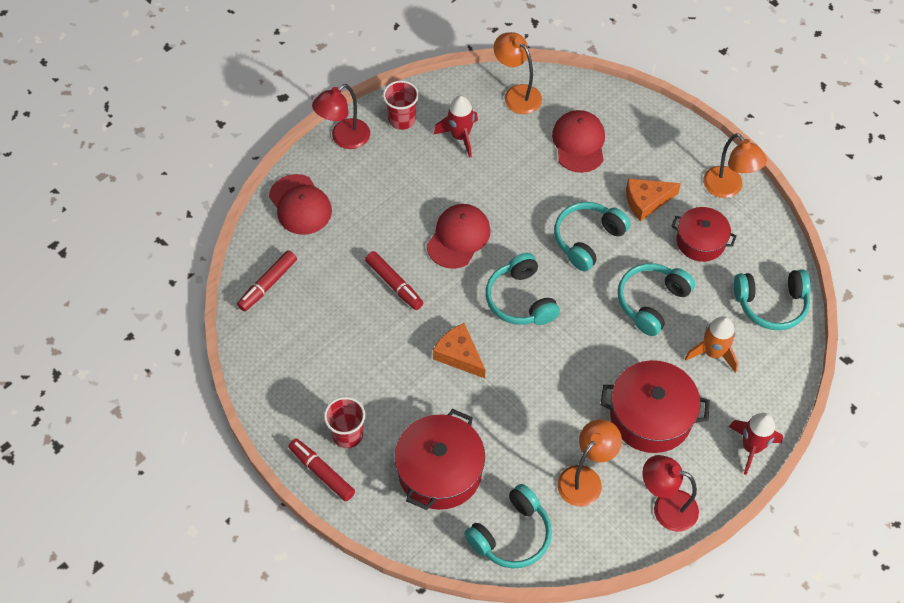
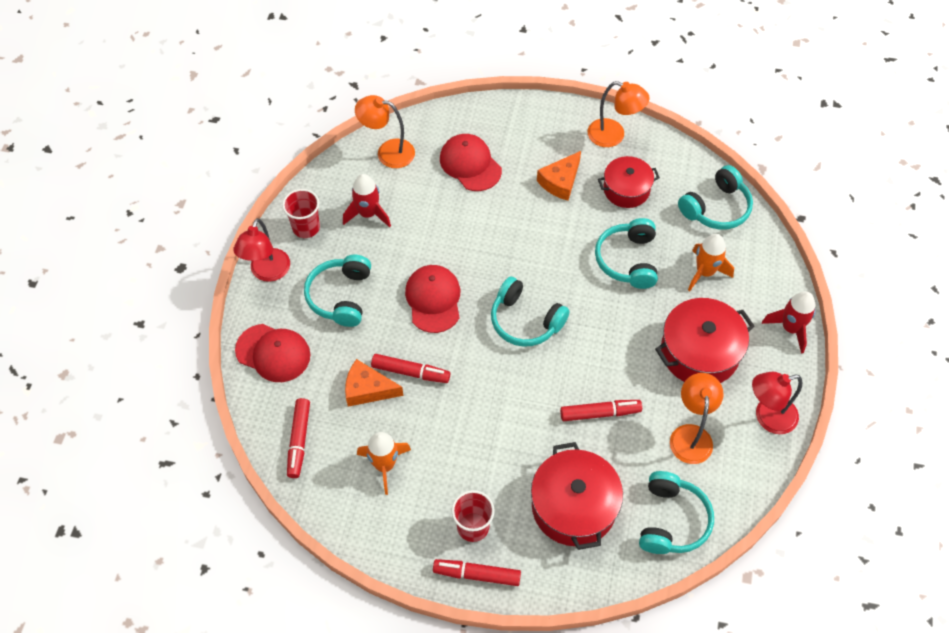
camera: 35 degrees left, 0 degrees up
orange cheese [433,323,485,378] -> orange cheese moved to [345,359,403,407]
turquoise headphones [554,202,631,271] -> turquoise headphones moved to [304,255,371,327]
none -> orange rocket [357,432,411,495]
none -> red marker [560,400,642,421]

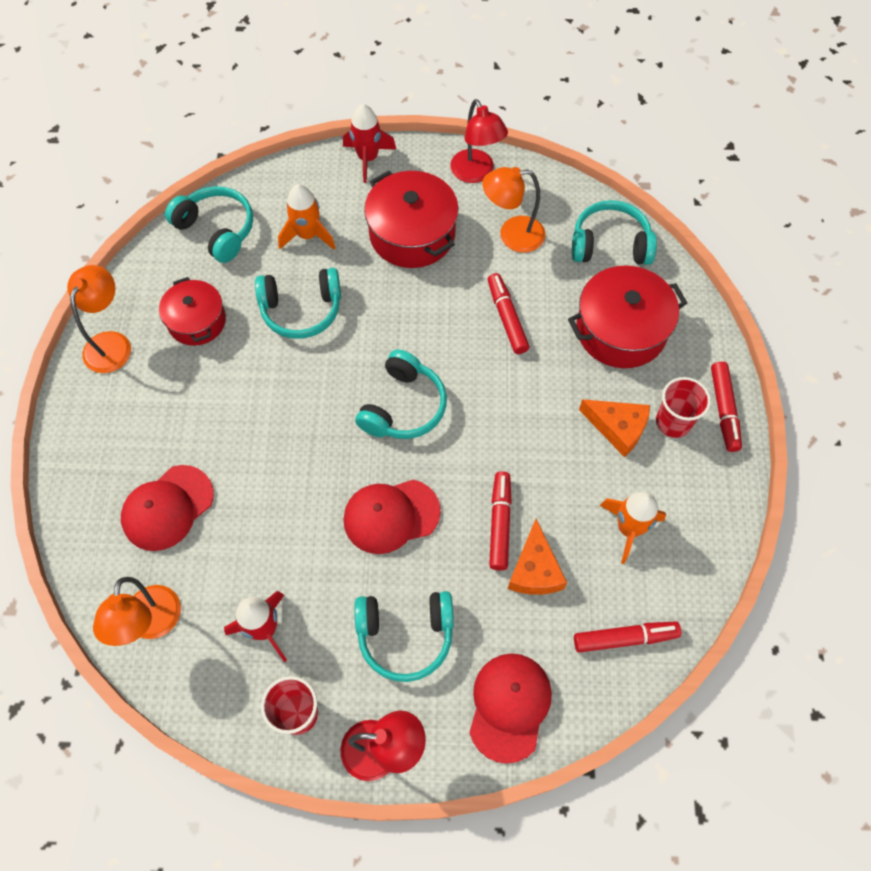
camera: 100 degrees left, 5 degrees up
orange cheese [537,151,581,201] -> orange cheese moved to [579,399,650,457]

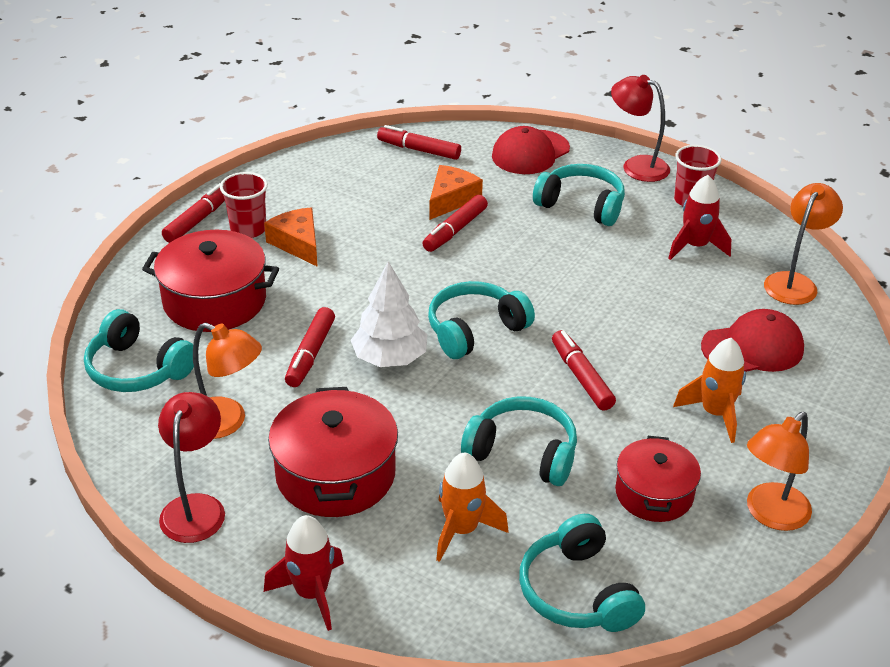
camera: 150 degrees left, 25 degrees down
red cap [343,480,441,554] -> none
orange rocket [599,492,666,564] -> orange rocket moved to [673,338,746,443]
none -> white tree [351,261,427,367]
none -> red marker [552,330,616,411]

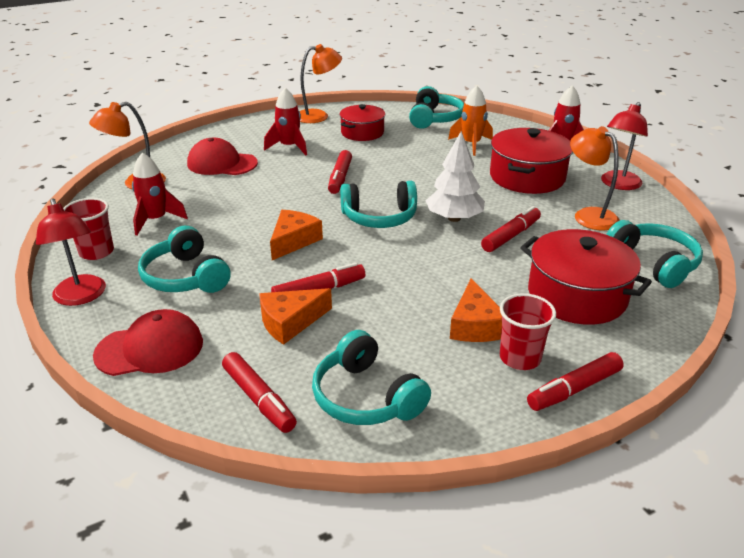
camera: 150 degrees left, 5 degrees down
turquoise headphones [461,397,577,486] -> turquoise headphones moved to [312,330,431,425]
orange rocket [673,338,746,443] -> red rocket [264,88,307,156]
none -> orange cheese [270,210,323,260]

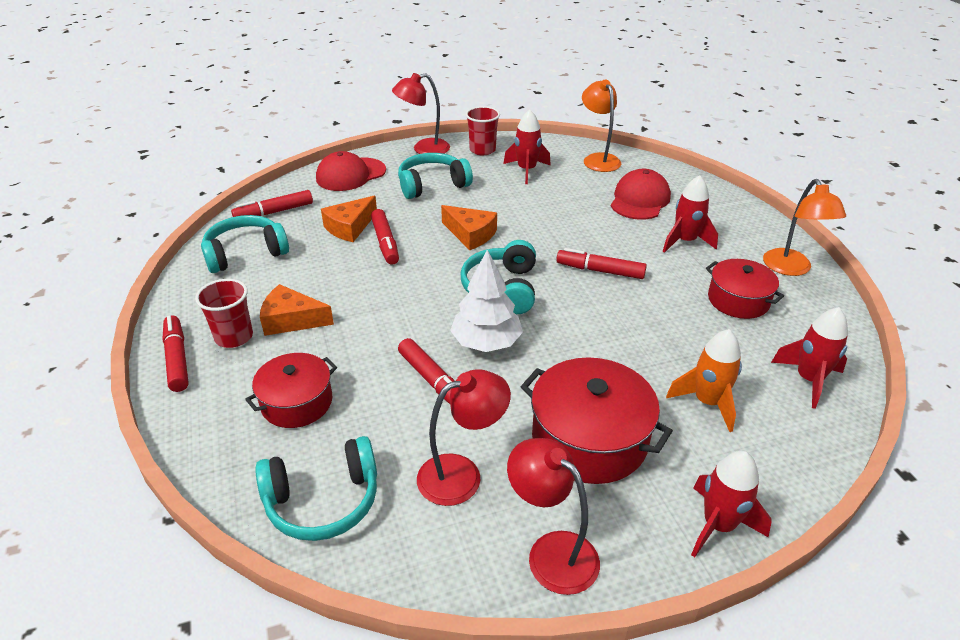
camera: 100 degrees right, 5 degrees up
red cap [93,309,203,376] -> red cap turned 60 degrees clockwise [316,151,386,191]
orange cheese [259,288,332,345] -> orange cheese turned 120 degrees counterclockwise [321,196,377,242]
turquoise headphones [409,86,464,129] -> red rocket [771,307,848,409]
red pot [520,229,652,325] -> red pot [245,353,337,428], size x0.65
orange lamp [570,126,620,230] -> red lamp [417,369,511,506]

